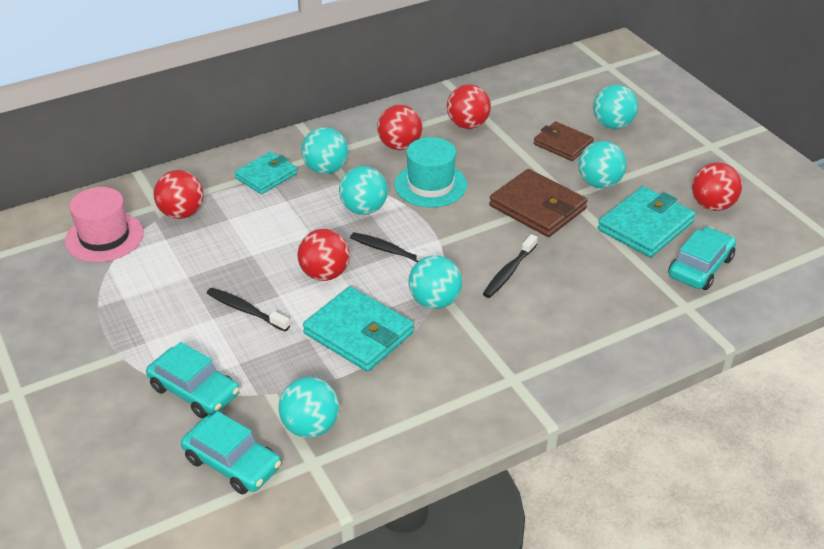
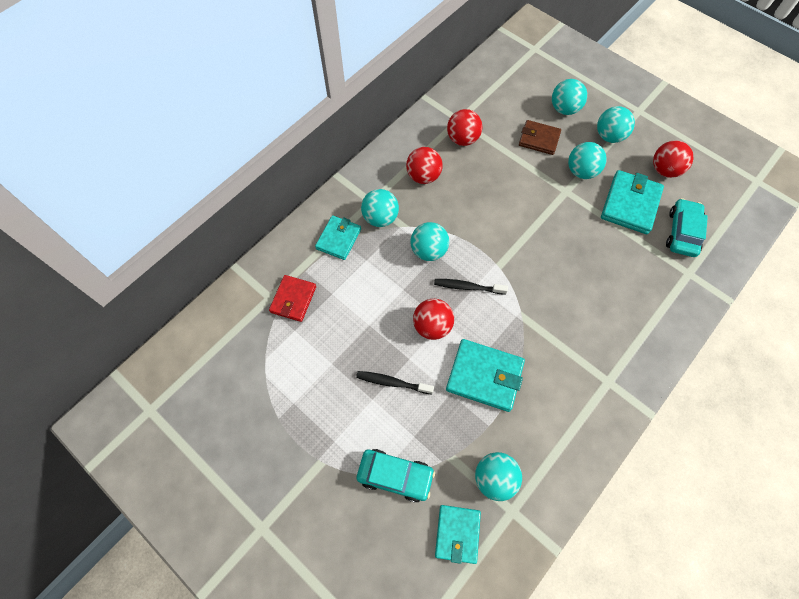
camera: 20 degrees left, 25 degrees up
pink hat [65,187,144,262] -> none
red ball [154,170,204,219] -> red wallet [269,275,316,322]
turquoise car [181,411,281,494] -> turquoise wallet [435,505,481,564]
turquoise hat [394,137,467,207] -> none
turquoise ball [408,255,462,309] -> turquoise ball moved to [597,106,635,143]
black toothbrush [483,234,537,298] -> none
brown wallet [489,169,588,237] -> none

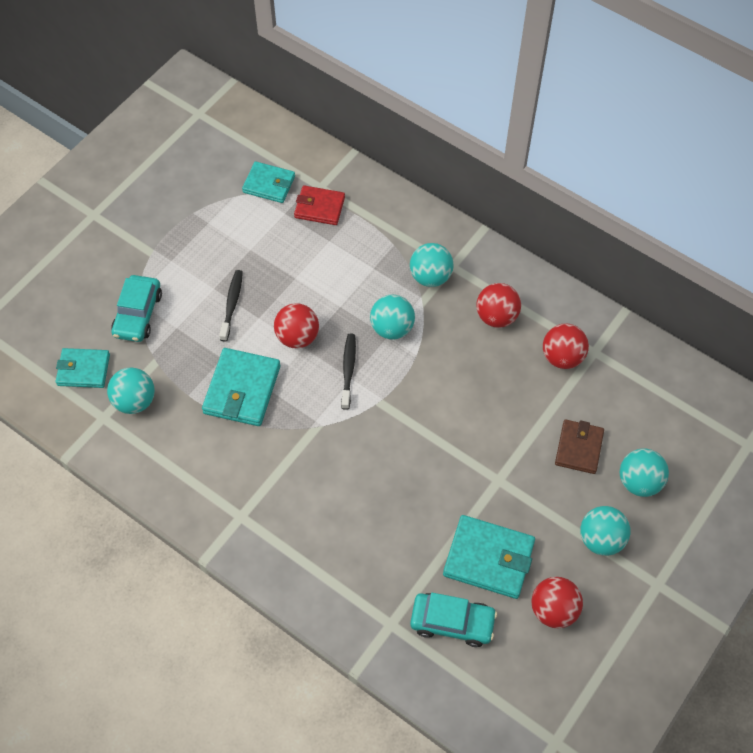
camera: 85 degrees right, 5 degrees down
turquoise wallet [315,215,361,260] -> turquoise wallet moved to [242,161,295,203]
turquoise ball [568,142,607,179] -> none

